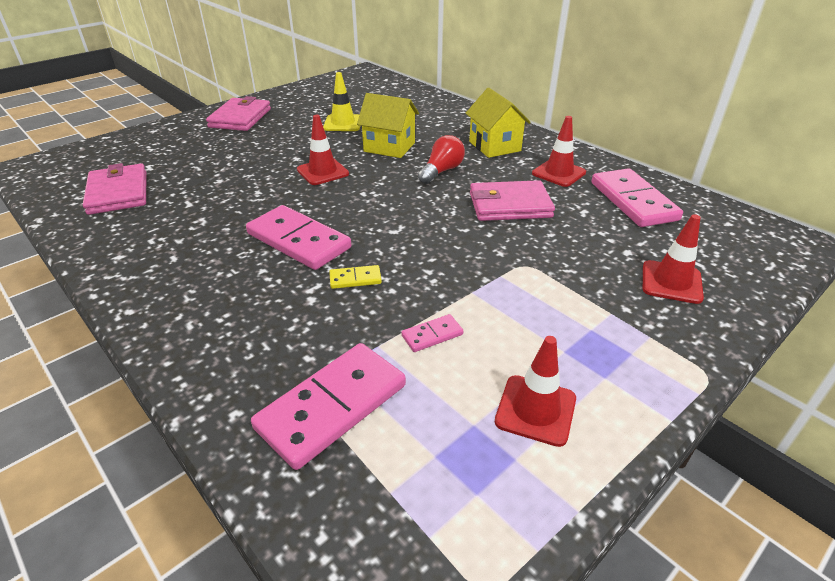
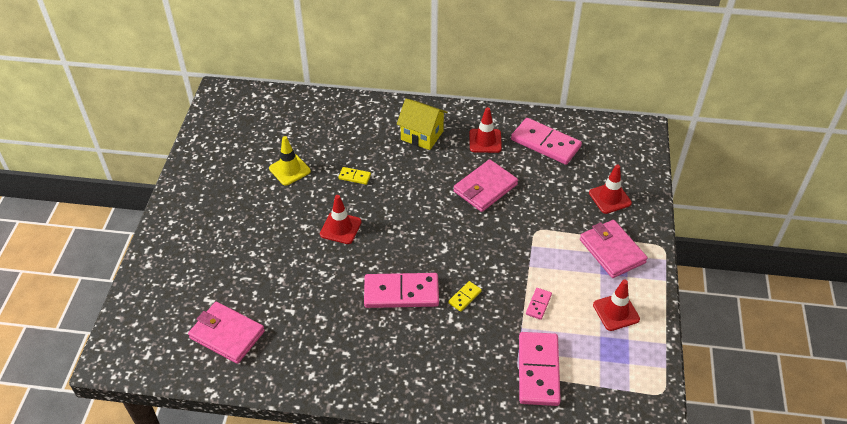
camera: 40 degrees left, 10 degrees up
pink wallet [206,96,271,131] -> pink wallet moved to [580,220,648,278]
yellow house [357,93,419,158] -> yellow domino [338,167,371,185]
red light bulb [418,135,465,184] -> none

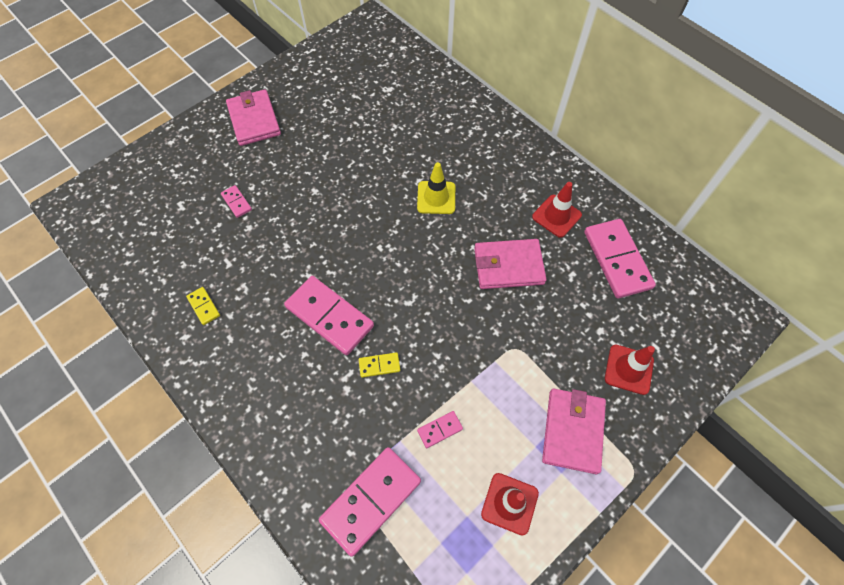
camera: 40 degrees right, 15 degrees up
pink wallet [188,302,265,364] -> pink wallet moved to [226,89,281,146]
yellow traffic cone [269,136,311,186] -> yellow traffic cone moved to [417,162,455,214]
red traffic cone [320,195,362,244] -> none
yellow domino [338,167,371,185] -> yellow domino moved to [186,287,220,325]
yellow house [397,99,447,150] -> none
none -> pink domino [221,185,252,218]

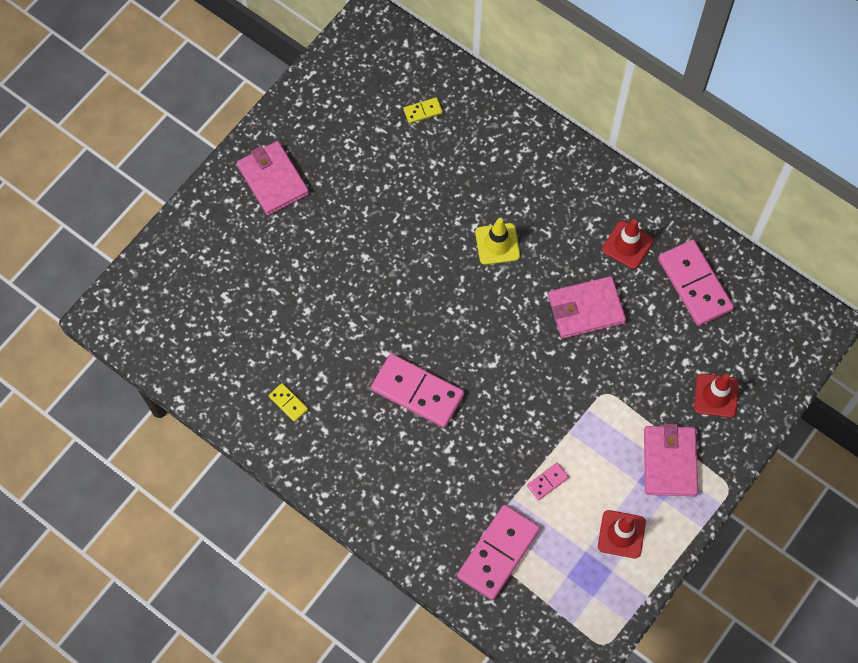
camera: 10 degrees left, 5 degrees up
pink domino [221,185,252,218] -> none
yellow domino [359,352,400,378] -> yellow domino moved to [404,97,443,124]

